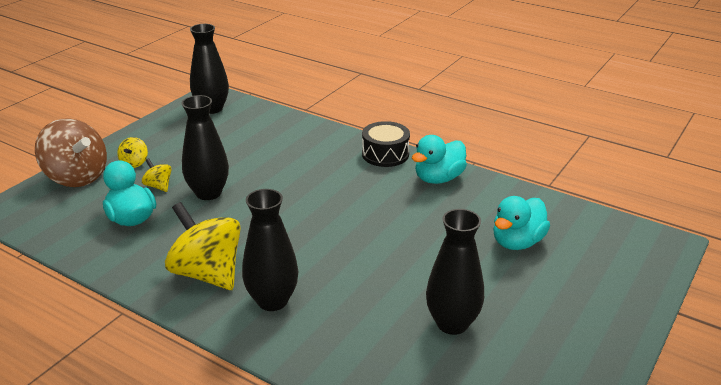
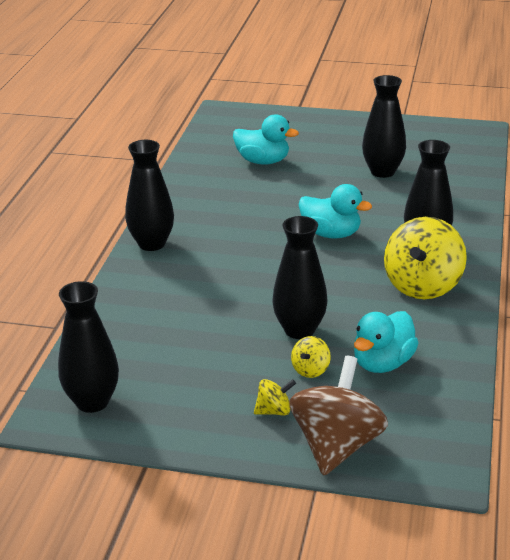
camera: 110 degrees left, 0 degrees up
black drum [362,121,410,167] -> black vase [125,140,174,251]
turquoise duck [412,135,467,184] -> turquoise duck moved to [299,184,372,239]

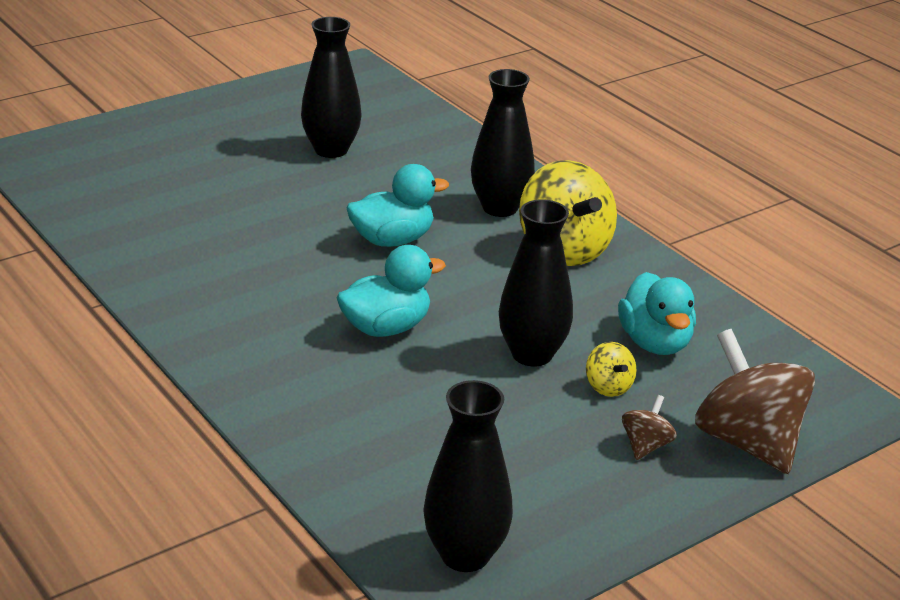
camera: 50 degrees left, 0 degrees up
black vase [125,140,174,251] -> none
turquoise duck [233,114,299,165] -> turquoise duck moved to [336,245,446,337]
yellow spinning top [254,379,296,416] -> brown spinning top [622,395,677,460]

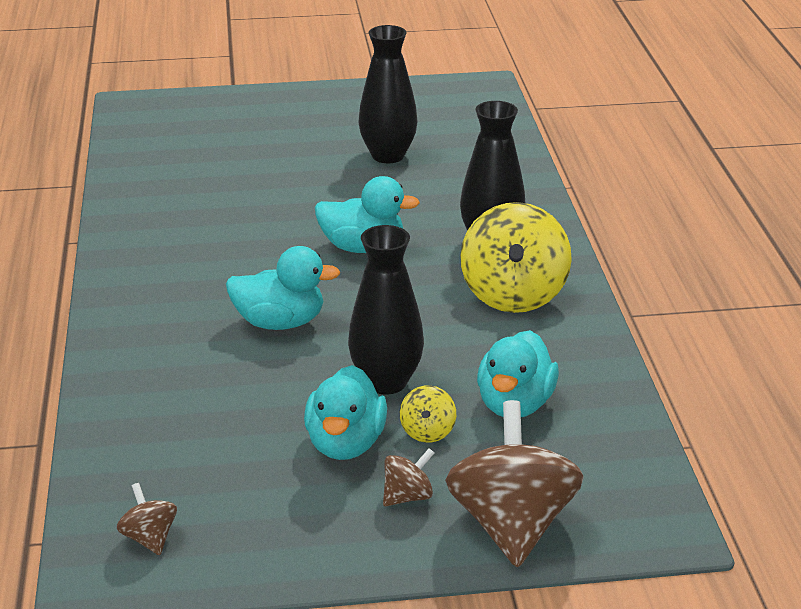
camera: 30 degrees right, 0 degrees up
black vase [423,380,513,572] -> brown spinning top [117,483,177,555]
none -> turquoise duck [304,365,387,460]

